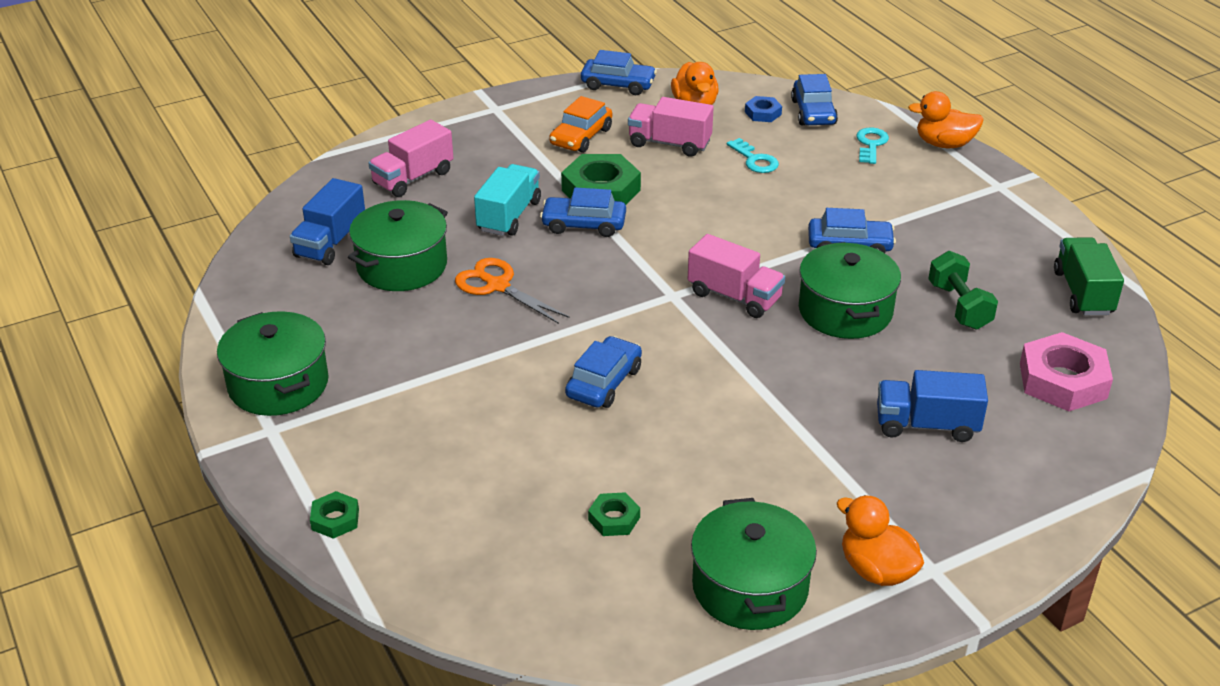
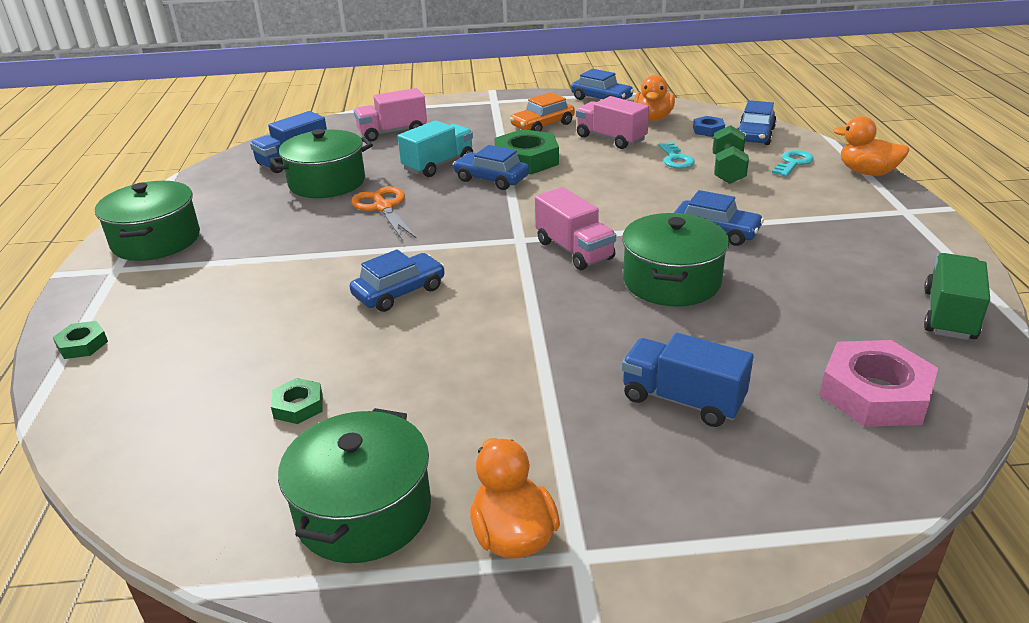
camera: 25 degrees right, 5 degrees down
green dumbbell [928,251,998,329] -> green dumbbell moved to [713,125,749,184]

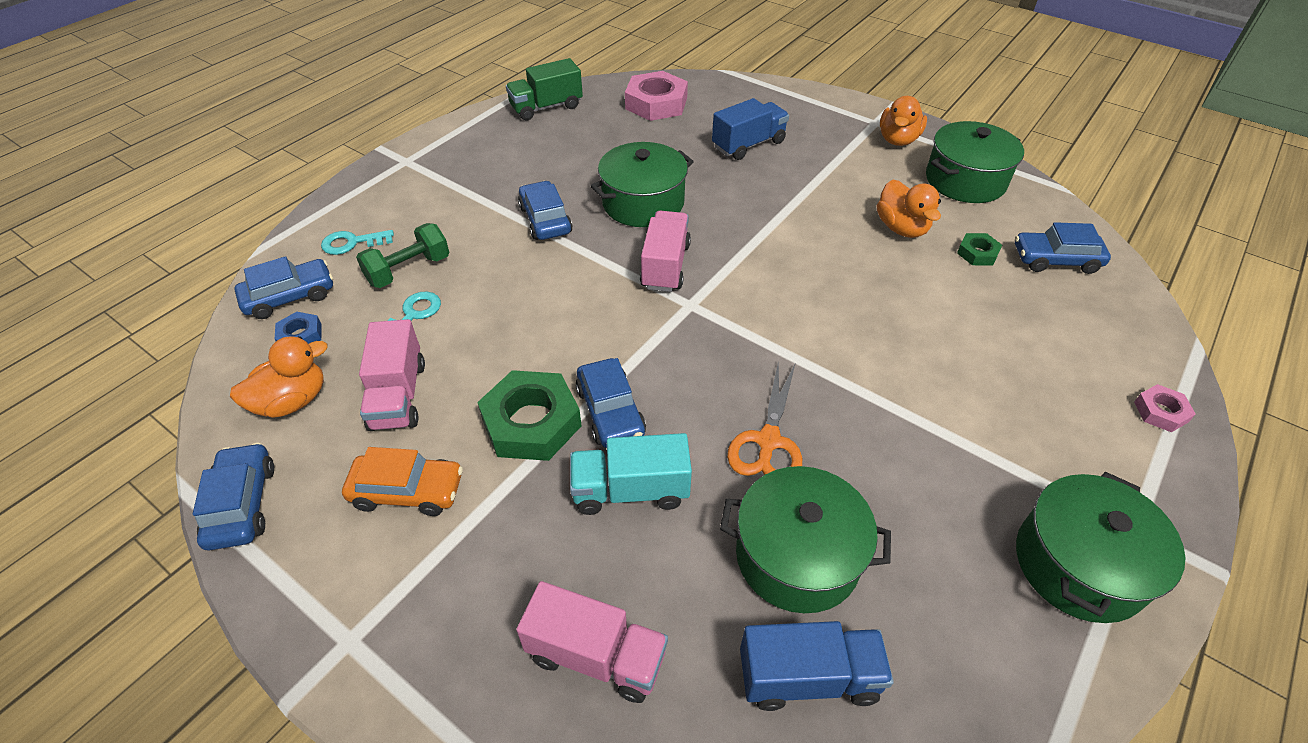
camera: 140 degrees left, 15 degrees up
green nut [53,321,108,359] -> pink nut [1134,384,1196,432]
blue car [349,249,445,312] -> blue car moved to [1015,222,1111,274]
blue truck [622,333,754,427] -> blue truck turned 105 degrees counterclockwise [712,98,789,160]
orange duck [833,116,910,176] -> orange duck moved to [877,179,941,238]

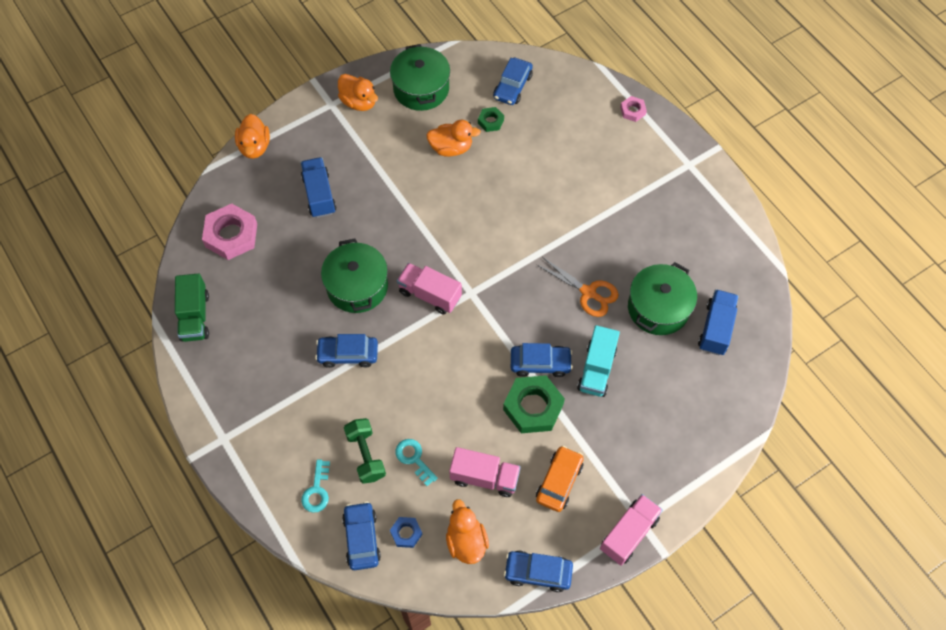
camera: 70 degrees left, 15 degrees up
pink truck [516,581,668,703] -> pink truck moved to [600,494,663,566]
green pot [1016,472,1185,623] -> none
none -> orange duck [235,114,270,159]

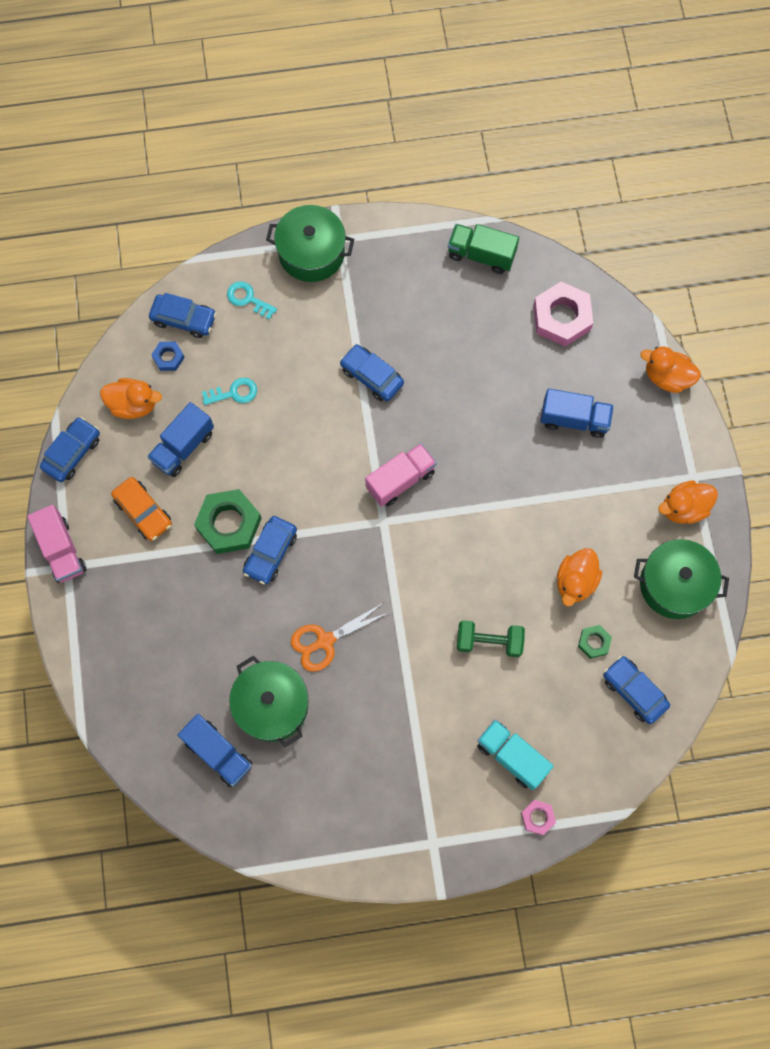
camera: 115 degrees right, 10 degrees up
blue car [315,334,378,368] -> blue car turned 75 degrees counterclockwise [340,344,404,401]
green pot [321,238,388,313] -> green pot moved to [266,205,354,282]
green dumbbell [344,418,386,484] -> green dumbbell moved to [457,620,525,657]
pink truck [449,447,521,497] -> blue truck [147,402,214,477]
turquoise truck [577,325,620,397] -> turquoise truck moved to [477,719,554,790]

